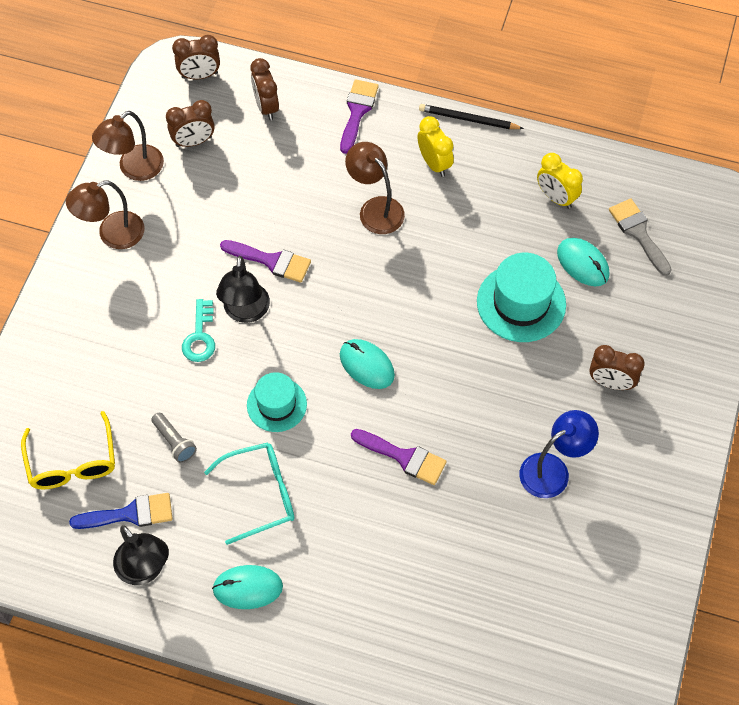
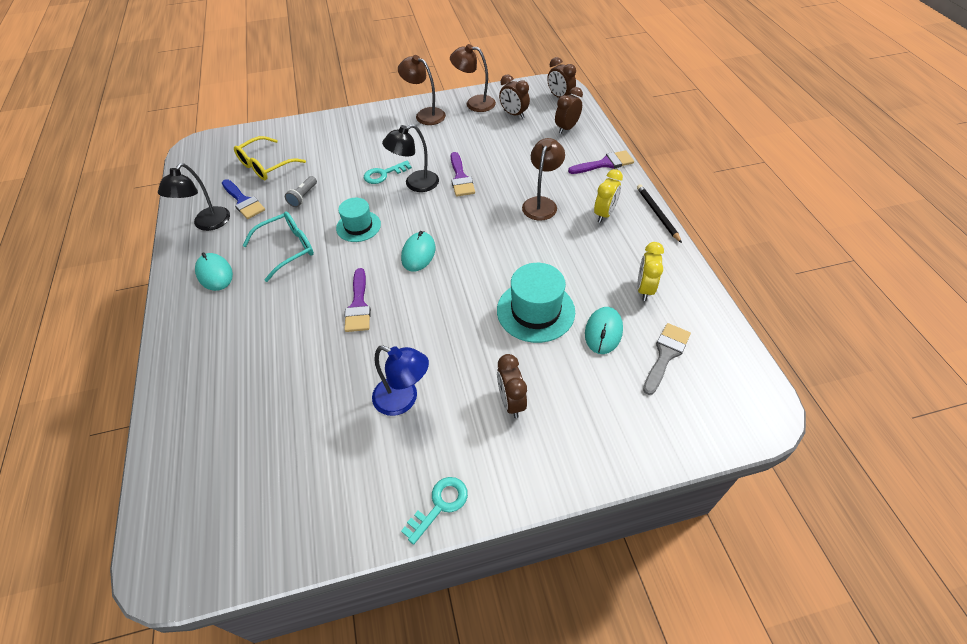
camera: 60 degrees right, 10 degrees down
turquoise glasses [204,442,294,545] -> turquoise glasses turned 75 degrees counterclockwise [242,211,314,282]
none -> turquoise key [401,477,468,545]

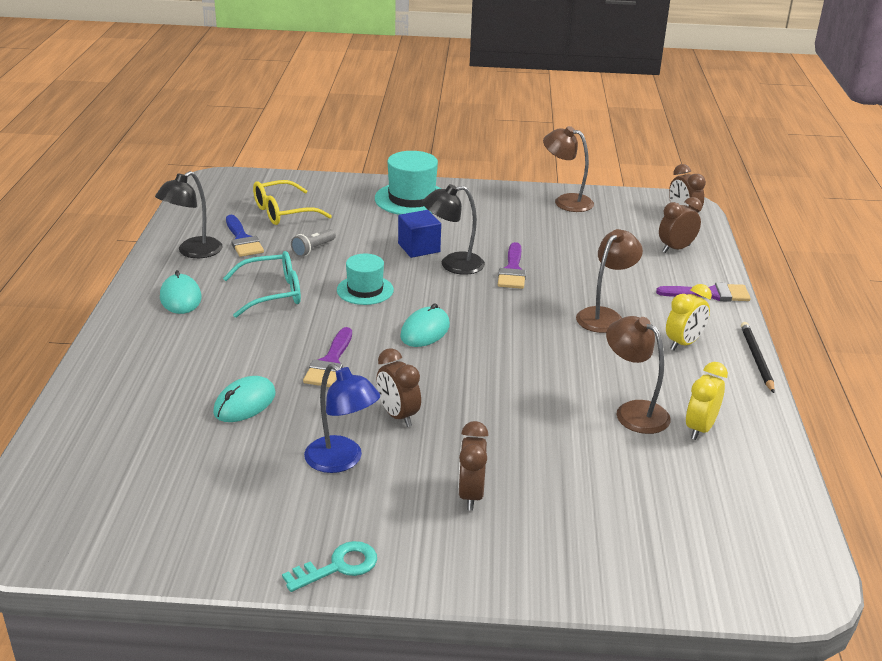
camera: 15 degrees right, 20 degrees down
turquoise key [364,161,412,184] -> blue cube [398,210,441,258]
brown lamp [398,55,446,125] -> brown lamp moved to [606,316,671,434]
turquoise hat [497,263,575,343] -> turquoise hat moved to [375,151,441,215]
brown clock [499,74,530,119] -> brown clock moved to [376,348,421,427]
turquoise mouse [585,307,623,354] -> turquoise mouse moved to [213,376,276,422]
grey brush [643,323,691,395] -> none

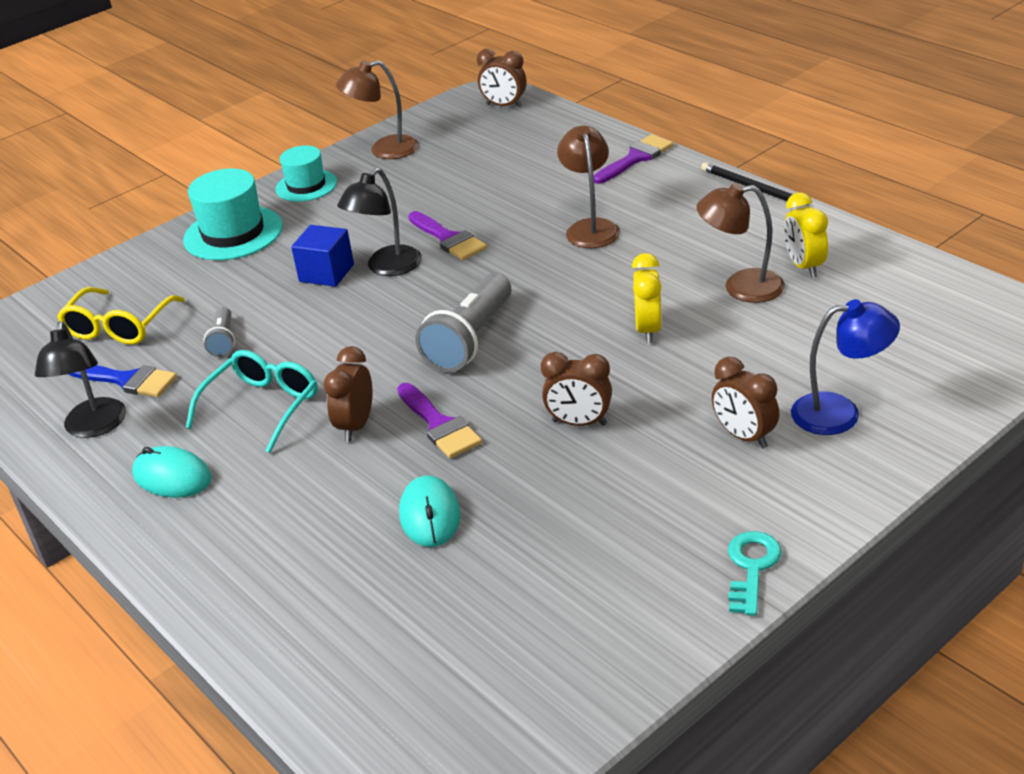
camera: 40 degrees left, 5 degrees up
blue lamp [304,363,380,473] -> blue lamp moved to [791,299,900,435]
turquoise hat [337,254,394,305] -> turquoise hat moved to [276,145,337,202]
turquoise mouse [400,303,450,347] -> grey flashlight [415,273,511,372]
brown clock [659,197,702,253] -> brown clock moved to [324,346,372,442]
yellow clock [666,284,712,350] -> yellow clock moved to [632,253,662,343]

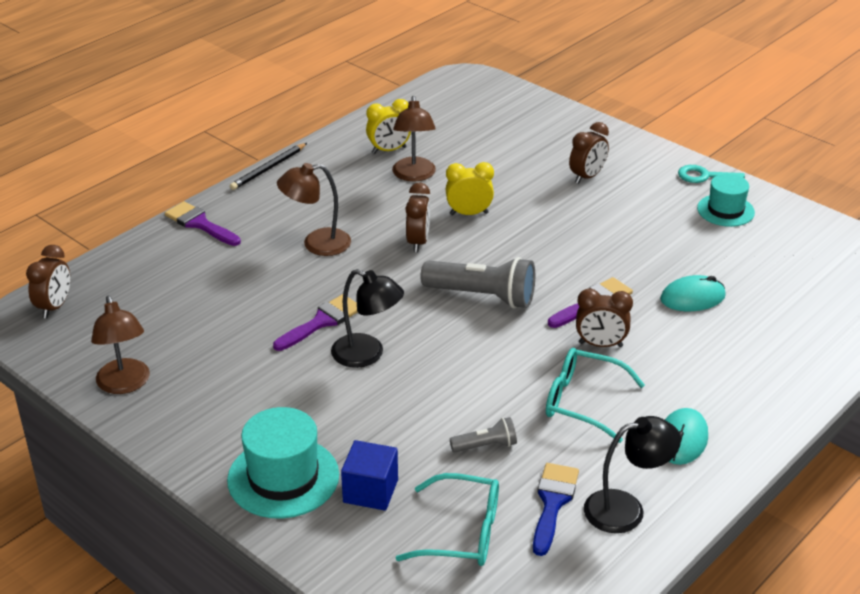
camera: 100 degrees left, 0 degrees up
yellow glasses [57,287,184,344] -> turquoise glasses [396,473,499,566]
turquoise hat [276,145,337,202] -> turquoise hat moved to [697,174,755,227]
blue cube [291,225,354,287] -> blue cube moved to [341,440,398,511]
brown clock [541,352,612,426] -> brown clock moved to [405,183,430,252]
blue lamp [791,299,900,435] -> none

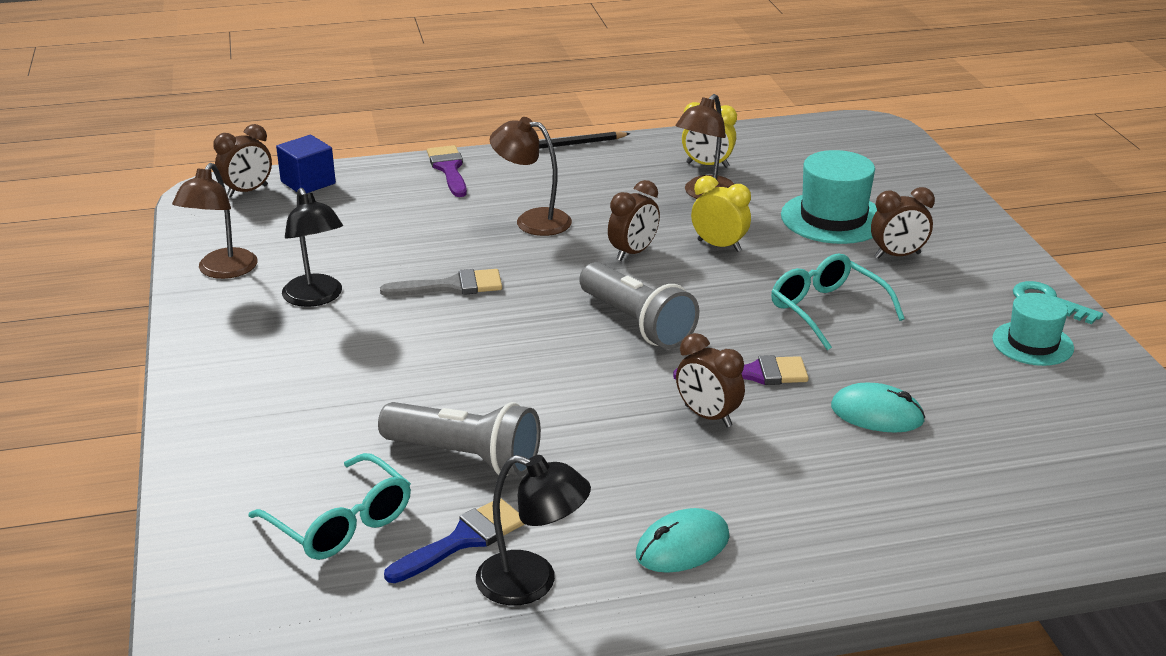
camera: 35 degrees right, 5 degrees down
turquoise hat [227,407,339,519] -> turquoise hat moved to [781,150,877,244]
purple brush [273,294,358,351] -> grey brush [380,269,502,296]
black lamp [331,269,404,368] -> black lamp moved to [282,188,343,307]
blue cube [341,440,398,511] -> blue cube moved to [276,135,336,194]
grey flashlight [450,417,517,452] -> grey flashlight [378,402,541,476], size x1.96
turquoise glasses [546,348,645,443] -> turquoise glasses moved to [771,253,905,350]

